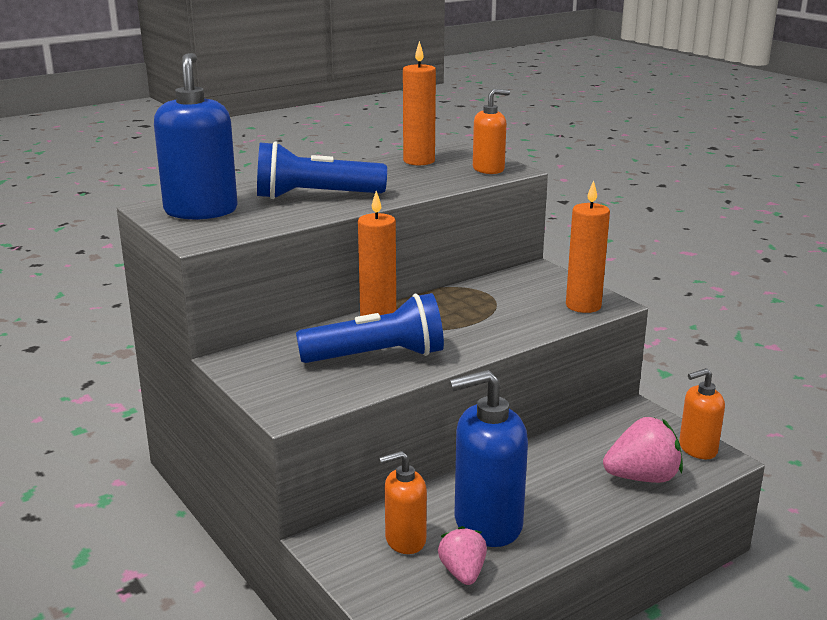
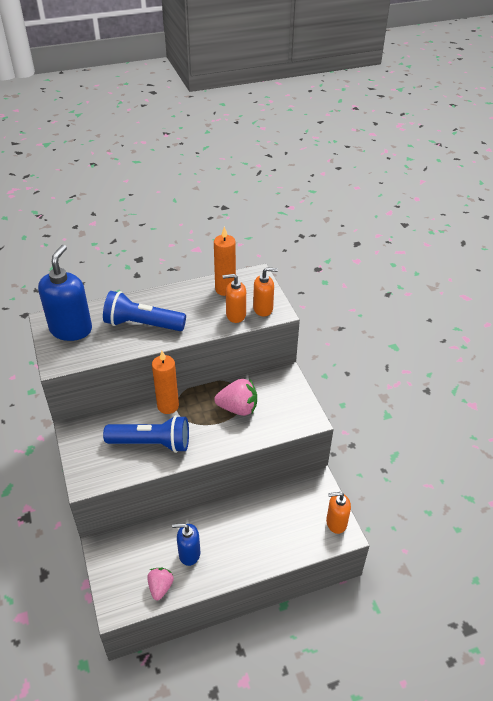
camera: 15 degrees right, 20 degrees up
orange soap dispenser [379,451,427,554] -> orange soap dispenser moved to [223,274,246,323]
blue soap dispenser [449,369,528,547] -> blue soap dispenser [172,523,200,566], size x0.59
orange candle [566,181,610,313] -> none
pink strawberry [603,417,683,483] -> pink strawberry moved to [214,378,257,416]

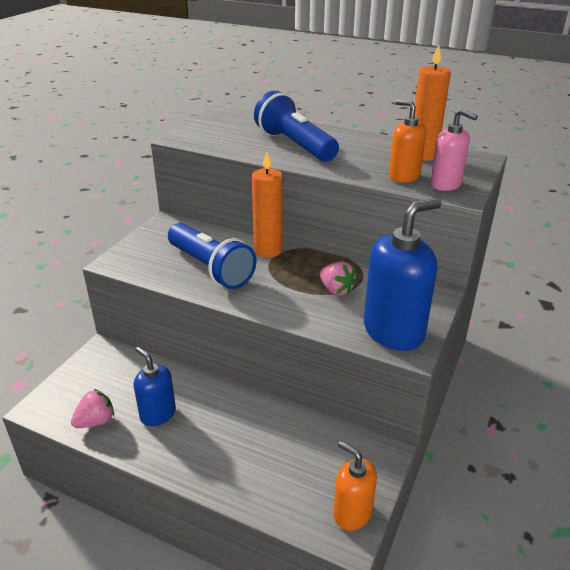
camera: 45 degrees right, 10 degrees down
blue soap dispenser [38,245,92,341] -> blue soap dispenser moved to [364,198,442,351]
pink strawberry [214,378,257,416] -> pink strawberry [320,261,357,296], size x0.65
orange soap dispenser [253,267,278,317] -> pink soap dispenser [430,109,478,191]

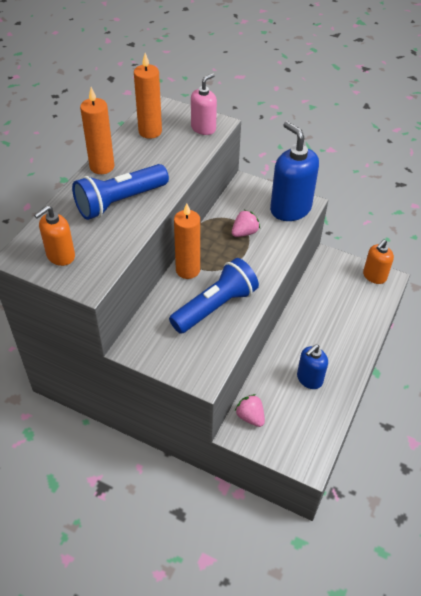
camera: 90 degrees left, 15 degrees up
pink strawberry [71,389,114,428] -> pink strawberry moved to [235,394,265,427]
orange soap dispenser [389,100,426,182] -> orange soap dispenser moved to [34,205,75,266]
none -> orange candle [80,87,114,174]

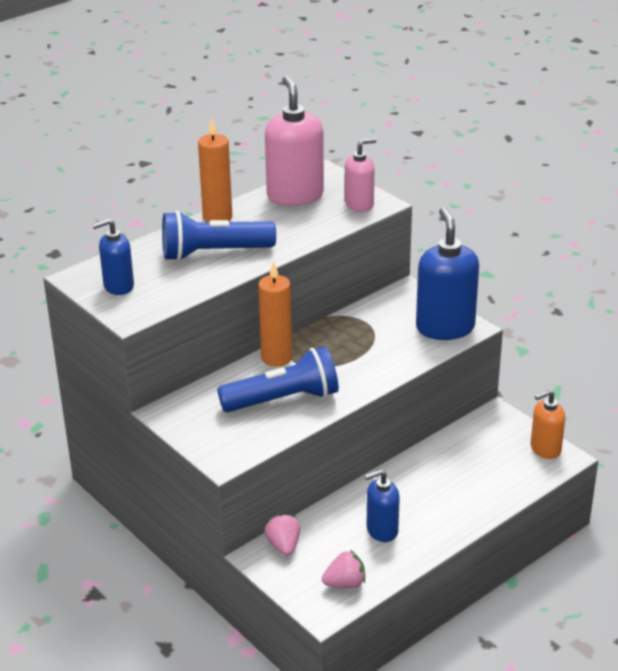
camera: 25 degrees right, 15 degrees down
orange soap dispenser [34,205,75,266] -> blue soap dispenser [92,218,134,295]
orange candle [134,53,162,139] -> pink soap dispenser [265,76,324,206]
pink strawberry [232,210,260,237] -> pink strawberry moved to [322,550,365,588]

